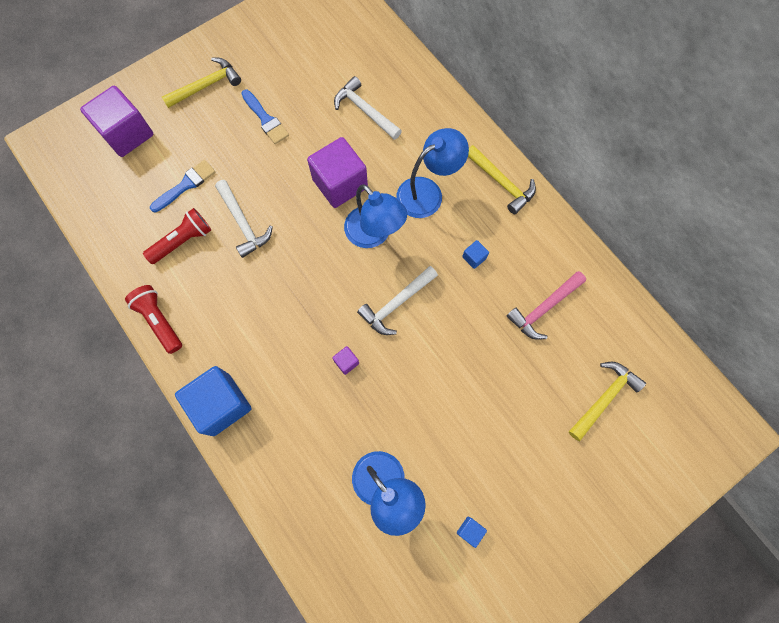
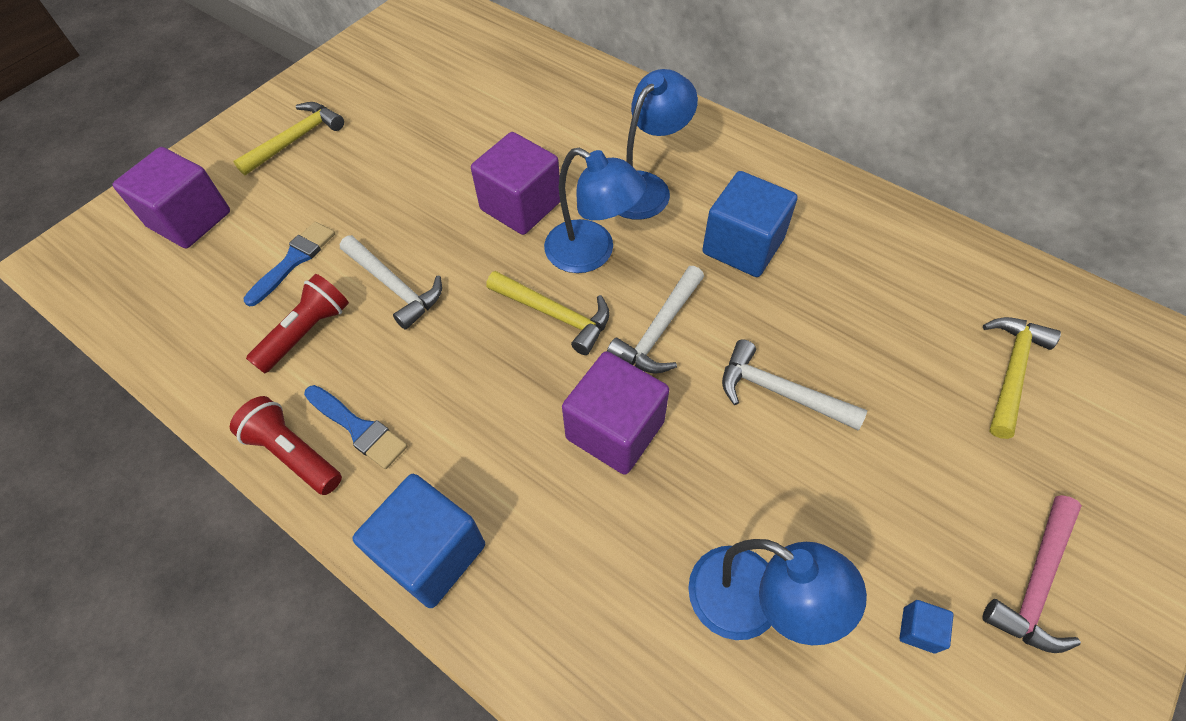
camera: 15 degrees left, 15 degrees down
blue brush [241,90,289,144] -> blue brush moved to [304,385,408,469]
purple cube [332,346,359,375] -> purple cube [562,351,669,475], size x2.41
white hammer [334,76,402,140] -> white hammer moved to [722,340,867,430]
blue cube [462,240,489,269] -> blue cube [702,171,798,277], size x2.41
yellow hammer [468,145,536,214] -> yellow hammer moved to [486,271,610,355]
pink hammer [507,271,586,340] -> pink hammer moved to [983,495,1082,653]

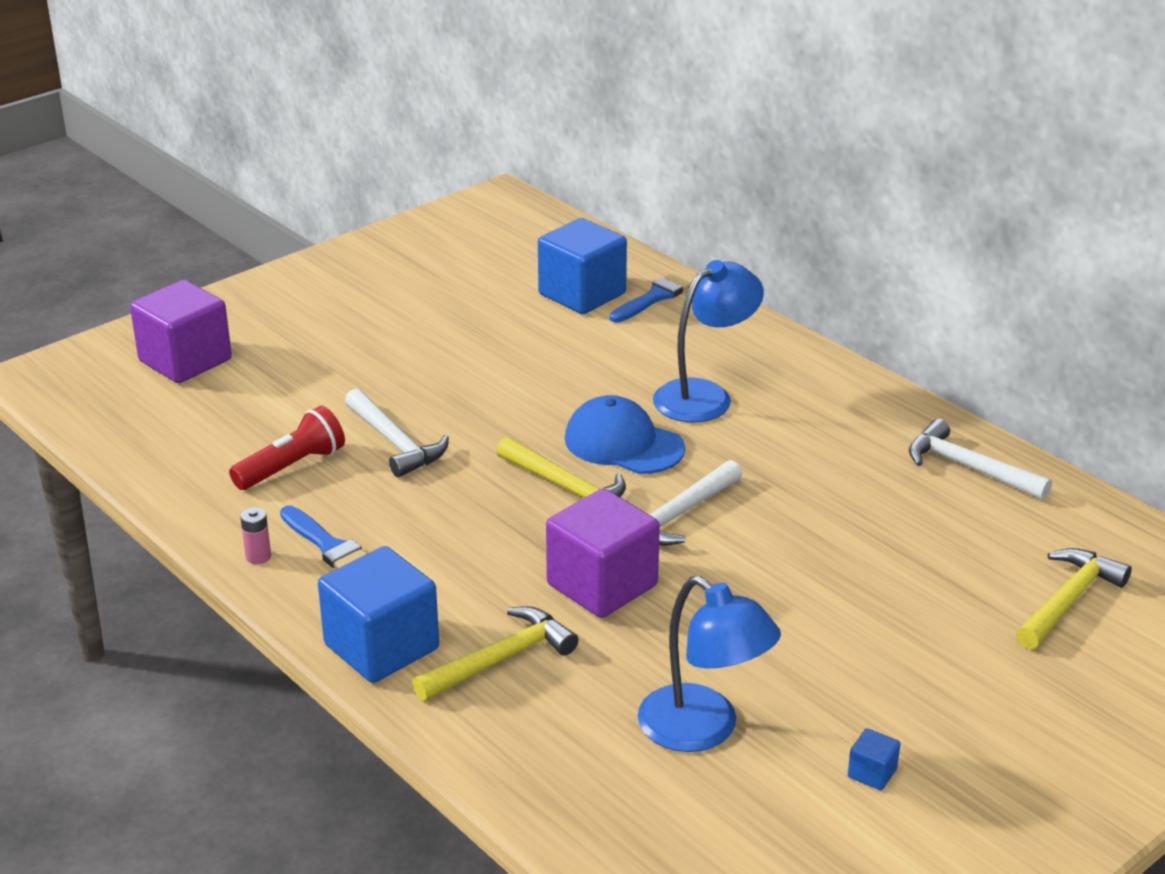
camera: 10 degrees right, 25 degrees down
red flashlight [230,396,342,495] -> pink battery [240,507,271,564]
yellow hammer [233,102,344,175] -> yellow hammer moved to [412,606,579,701]
blue brush [243,222,335,307] -> blue brush moved to [609,271,693,322]
purple cube [471,132,560,235] -> none
blue lamp [544,148,647,273] -> blue cap [565,395,685,474]
blue cube [702,171,798,277] -> blue cube moved to [538,218,627,314]
white hammer [722,340,867,430] -> white hammer moved to [909,419,1052,500]
pink hammer [983,495,1082,653] -> none

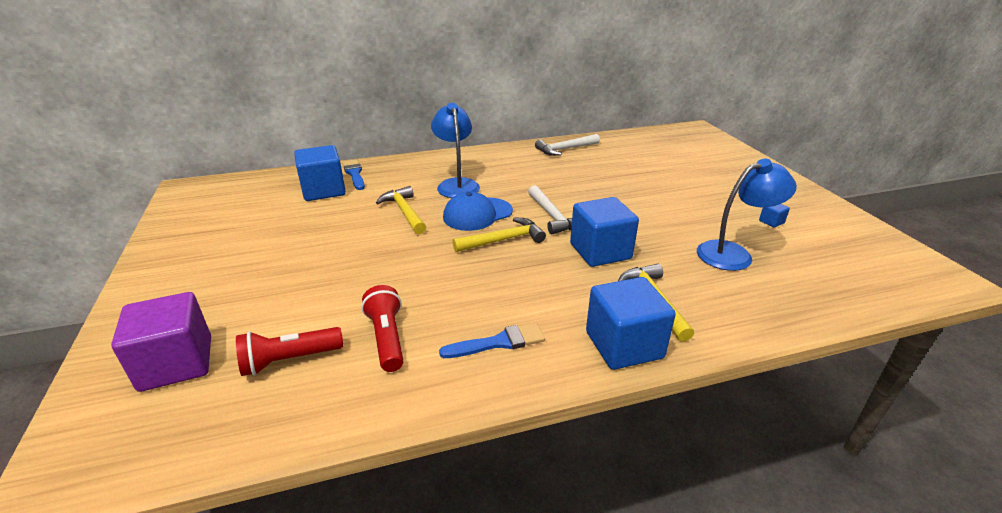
camera: 65 degrees left, 0 degrees up
pink battery [240,507,271,564] -> none
white hammer [345,388,449,477] -> none
purple cube [546,489,660,618] -> blue cube [570,197,639,267]
yellow hammer [1016,548,1132,649] -> yellow hammer moved to [376,186,426,235]
none -> red flashlight [236,327,343,376]

